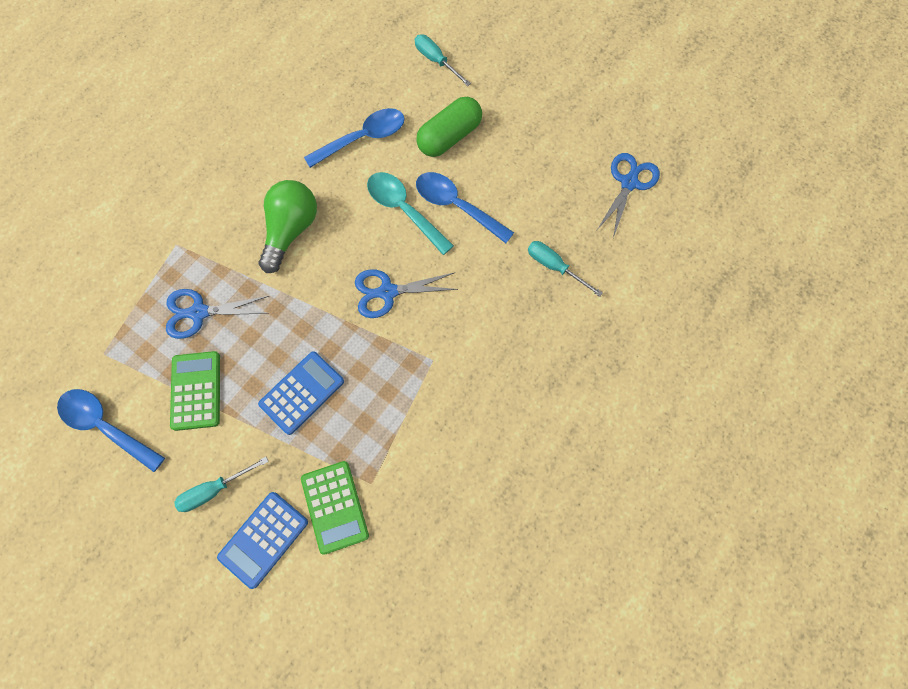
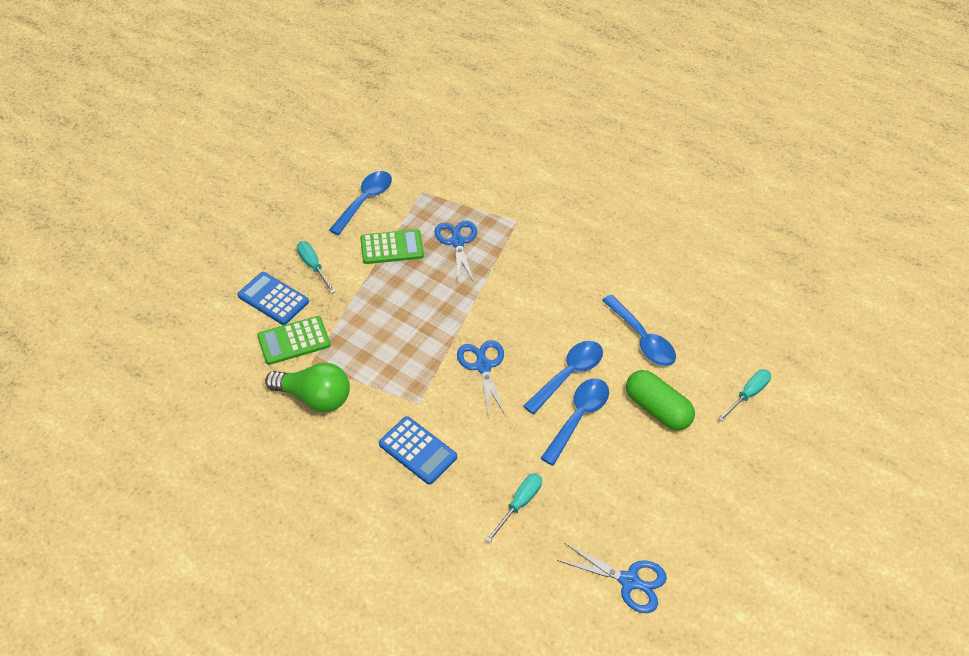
camera: 85 degrees right, 20 degrees down
blue calculator [258,351,344,435] -> blue calculator moved to [379,416,457,485]
green light bulb [259,180,317,273] -> green light bulb moved to [265,362,350,412]
turquoise spoon [367,172,454,255] -> blue spoon [523,341,603,415]

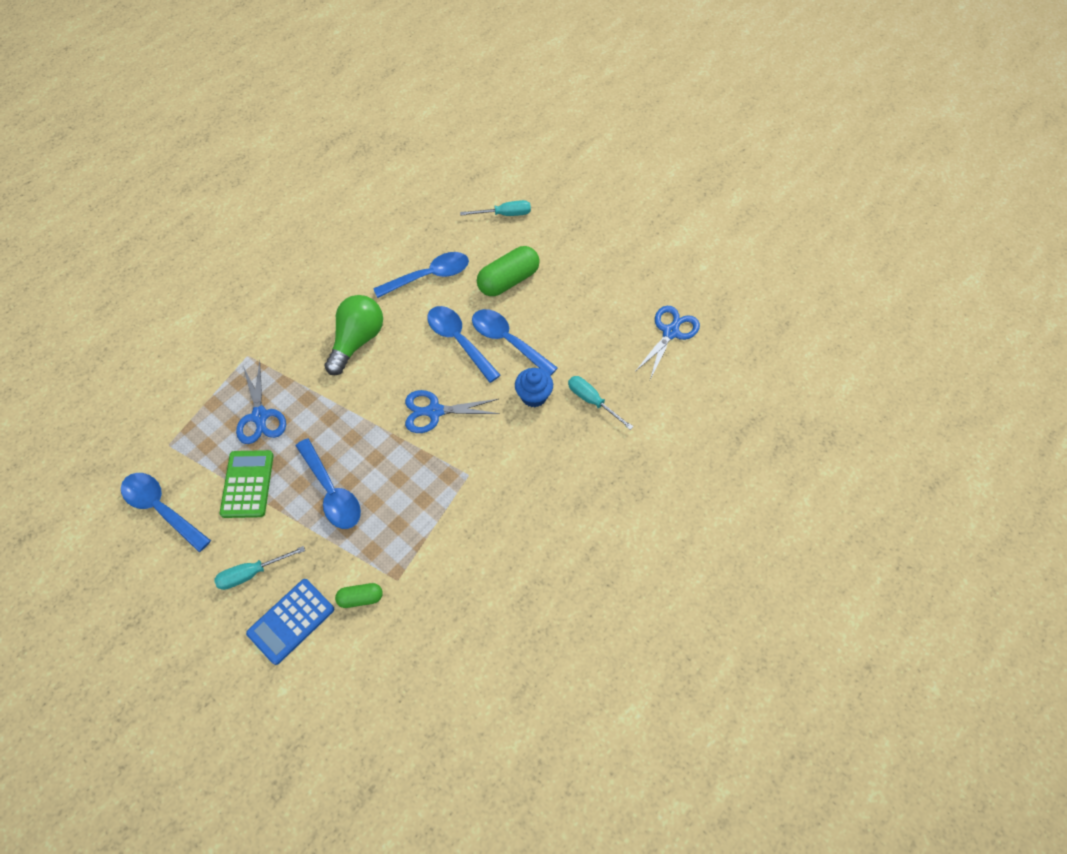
camera: 80 degrees left, 10 degrees up
green calculator [257,316,331,365] -> green capsule [335,583,383,608]
green light bulb [265,362,350,412] -> green light bulb moved to [324,295,383,375]
blue calculator [379,416,457,485] -> none
blue scissors [434,221,477,284] -> blue scissors turned 105 degrees counterclockwise [236,361,286,444]
turquoise screwdriver [718,369,771,422] -> turquoise screwdriver turned 120 degrees clockwise [460,200,531,216]
none -> blue spoon [296,438,361,529]
none -> blue cupcake [515,368,553,407]

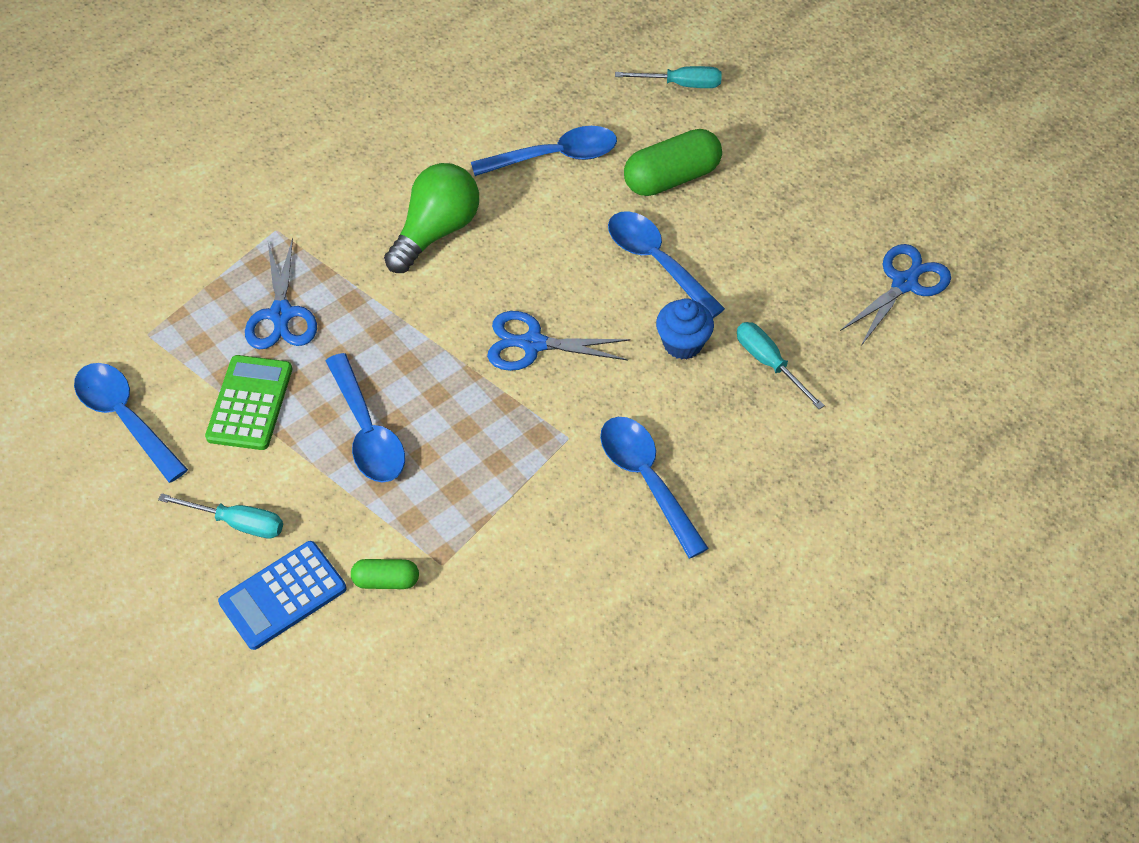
camera: 10 degrees right, 5 degrees down
turquoise screwdriver [214,546,305,590] -> turquoise screwdriver turned 150 degrees counterclockwise [158,493,283,538]
blue spoon [427,306,501,383] -> blue spoon moved to [600,417,709,559]

